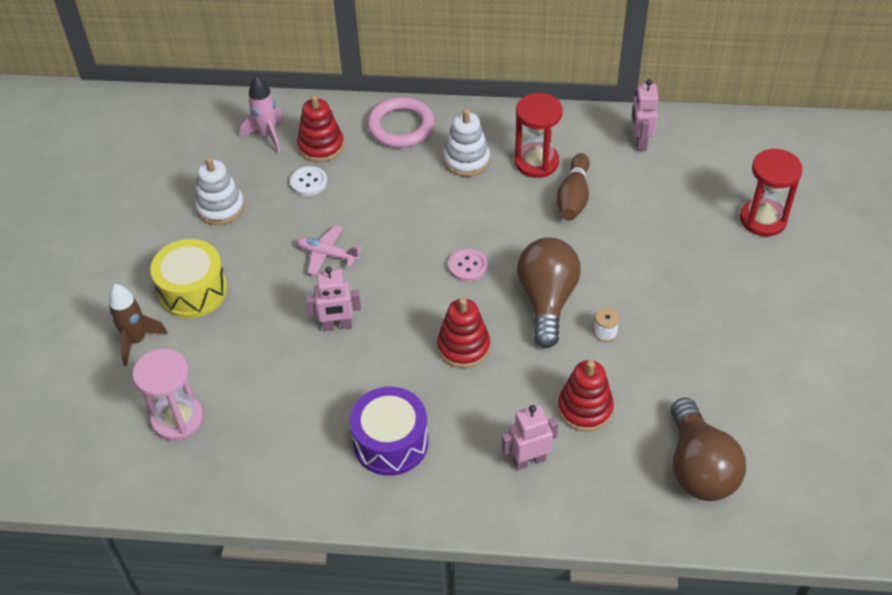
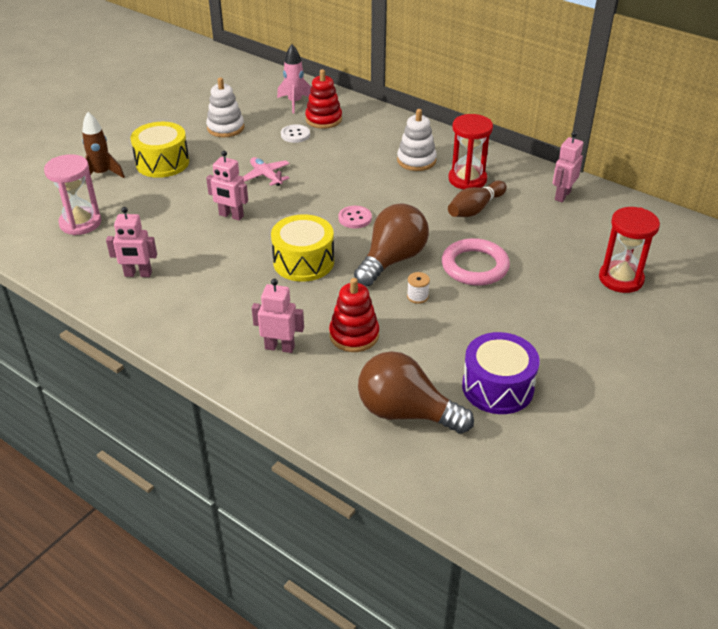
camera: 30 degrees right, 10 degrees down
purple drum [350,387,428,476] -> purple drum moved to [462,332,540,414]
pink ring [367,97,435,148] -> pink ring moved to [442,238,510,286]
red stacking toy [437,298,490,368] -> yellow drum [271,214,334,282]
brown light bulb [671,398,746,501] -> brown light bulb turned 90 degrees clockwise [358,351,474,434]
none -> pink robot [106,207,157,277]

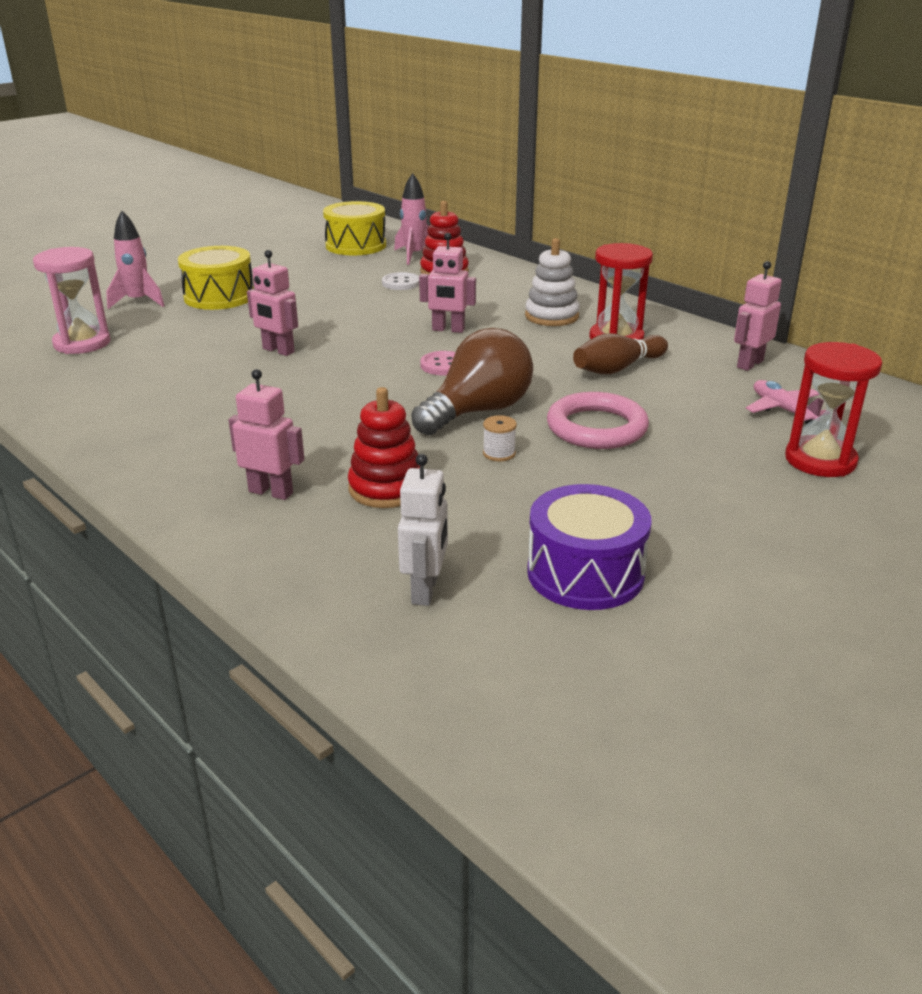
camera: 10 degrees right, 10 degrees down
brown rocket [82,112,125,182] -> pink rocket [106,211,164,309]
pink robot [106,207,157,277] -> pink robot moved to [419,233,476,333]
white stacking toy [206,78,244,137] -> none
pink plane [243,157,290,186] -> pink plane moved to [746,380,826,424]
yellow drum [271,214,334,282] -> yellow drum moved to [323,201,386,255]
brown light bulb [358,351,474,434] -> white robot [398,454,448,606]

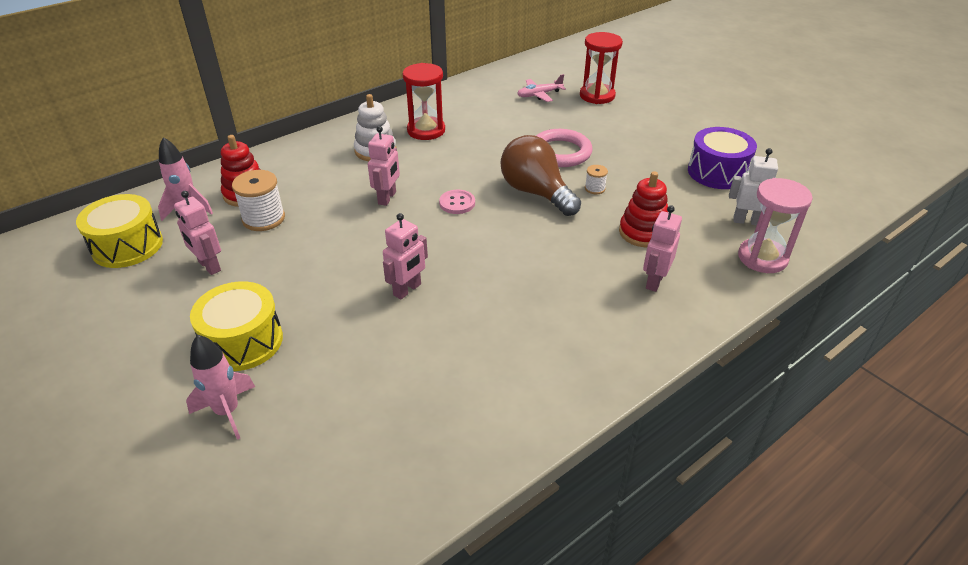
camera: 85 degrees left, 10 degrees up
pink hourglass [33,247,111,354] -> pink hourglass moved to [738,178,813,273]
white button [382,272,419,290] -> white spool [232,170,285,231]
brown bowling pin [573,333,668,374] -> none
pink robot [734,261,782,371] -> pink robot moved to [174,191,221,275]

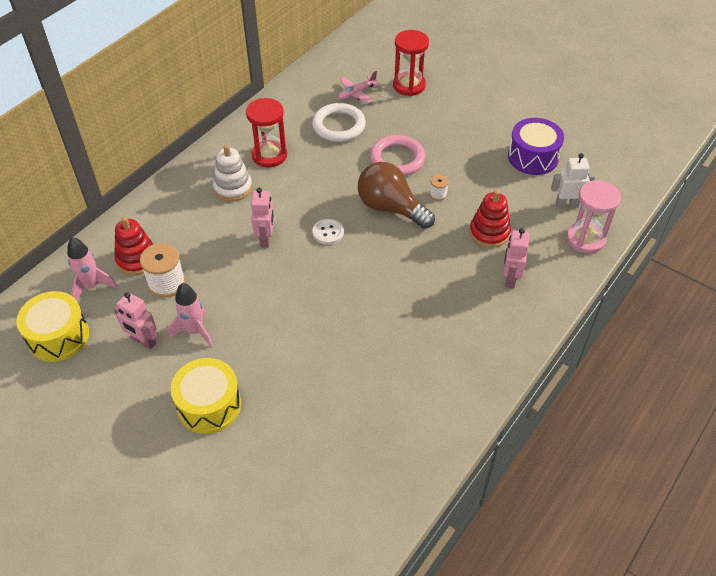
camera: 15 degrees left, 10 degrees up
pink rocket [186,335,255,440] -> pink rocket moved to [168,283,213,347]
pink robot [383,213,428,300] -> none
pink button [439,190,475,214] -> white button [313,219,344,245]
none -> white ring [312,103,366,142]

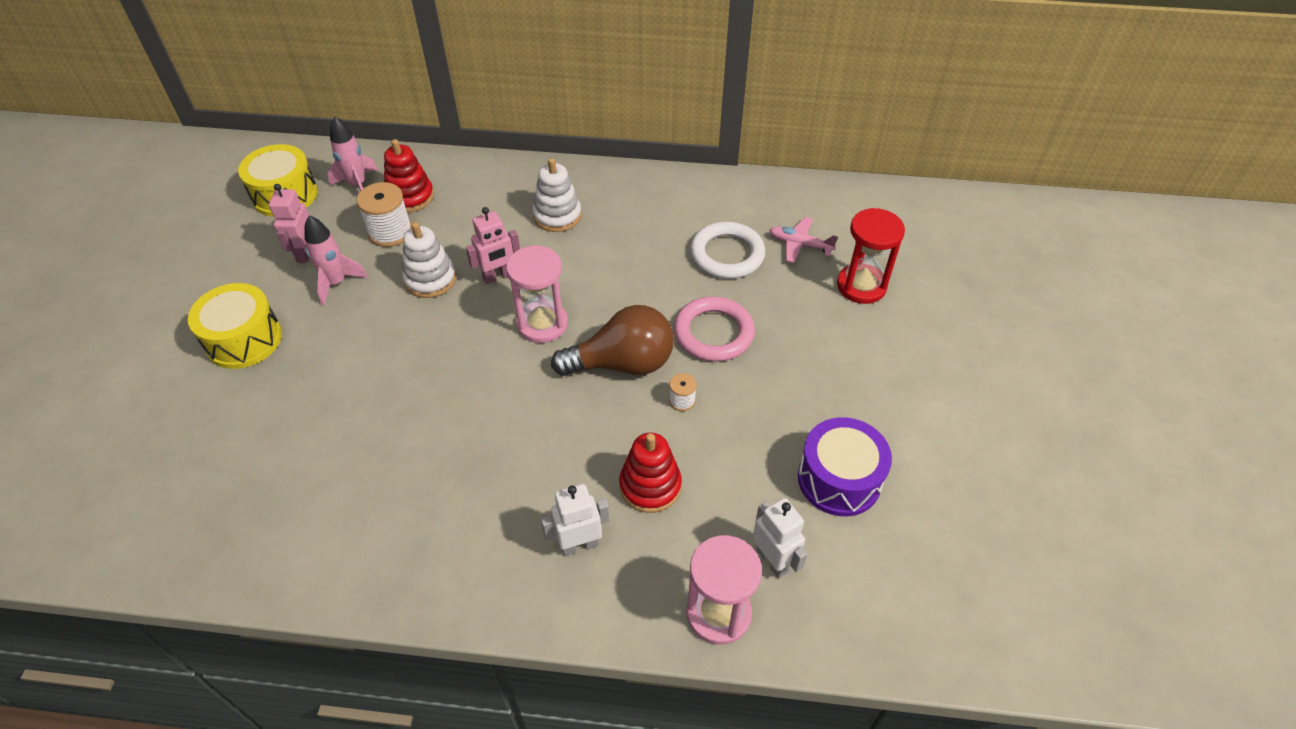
camera: 60 degrees right, 0 degrees up
red hourglass [246,98,287,167] -> none
white button [313,219,344,245] -> pink hourglass [506,245,568,343]
brown light bulb [358,162,435,229] -> brown light bulb turned 75 degrees clockwise [551,305,674,376]
pink robot [503,228,530,289] -> white robot [541,484,609,556]
none -> white stacking toy [402,222,456,298]

